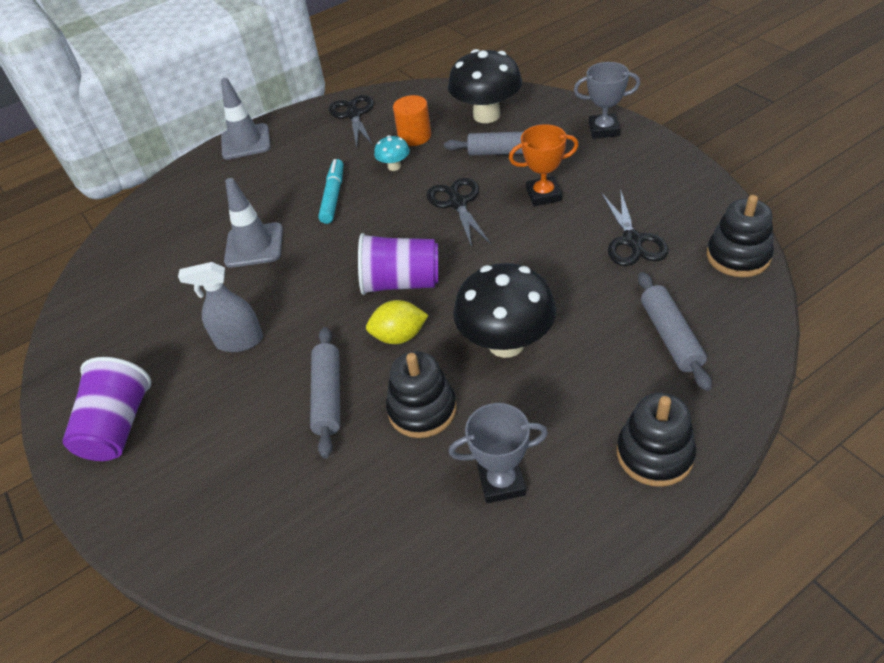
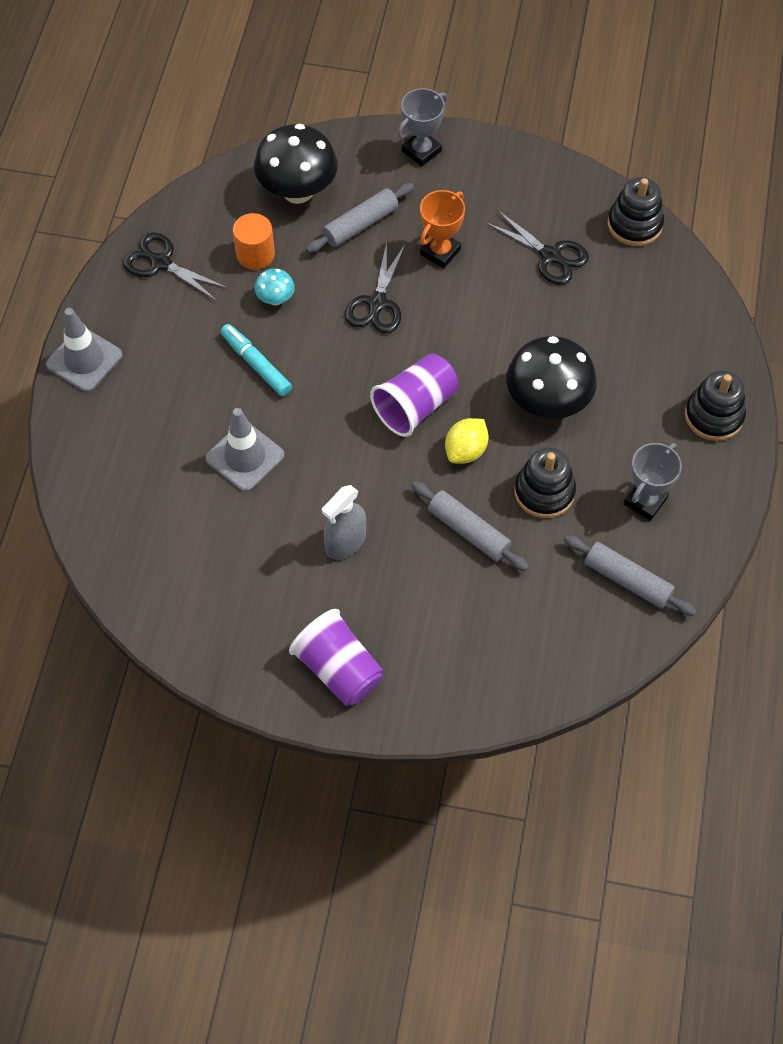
camera: 50 degrees left, 15 degrees up
black scissors [427,178,491,247] -> black scissors turned 105 degrees counterclockwise [345,242,405,333]
grey rolling pin [638,272,712,391] -> grey rolling pin moved to [564,535,696,616]

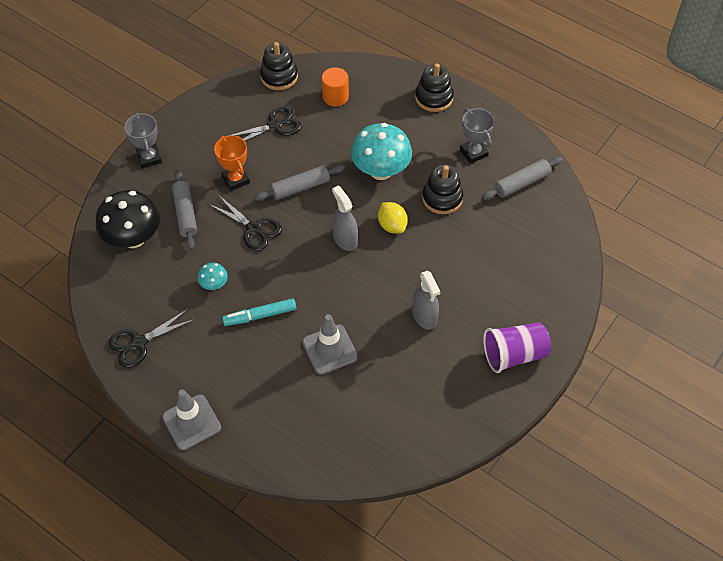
camera: 65 degrees left, 5 degrees down
orange cylinder [233,213,275,270] -> orange cylinder moved to [322,67,349,106]
purple cup [370,353,459,437] -> grey spray bottle [332,185,358,251]
grey rolling pin [411,481,529,571] -> grey rolling pin moved to [254,164,345,201]
black mushroom [506,336,597,419] -> turquoise mushroom [351,123,412,180]

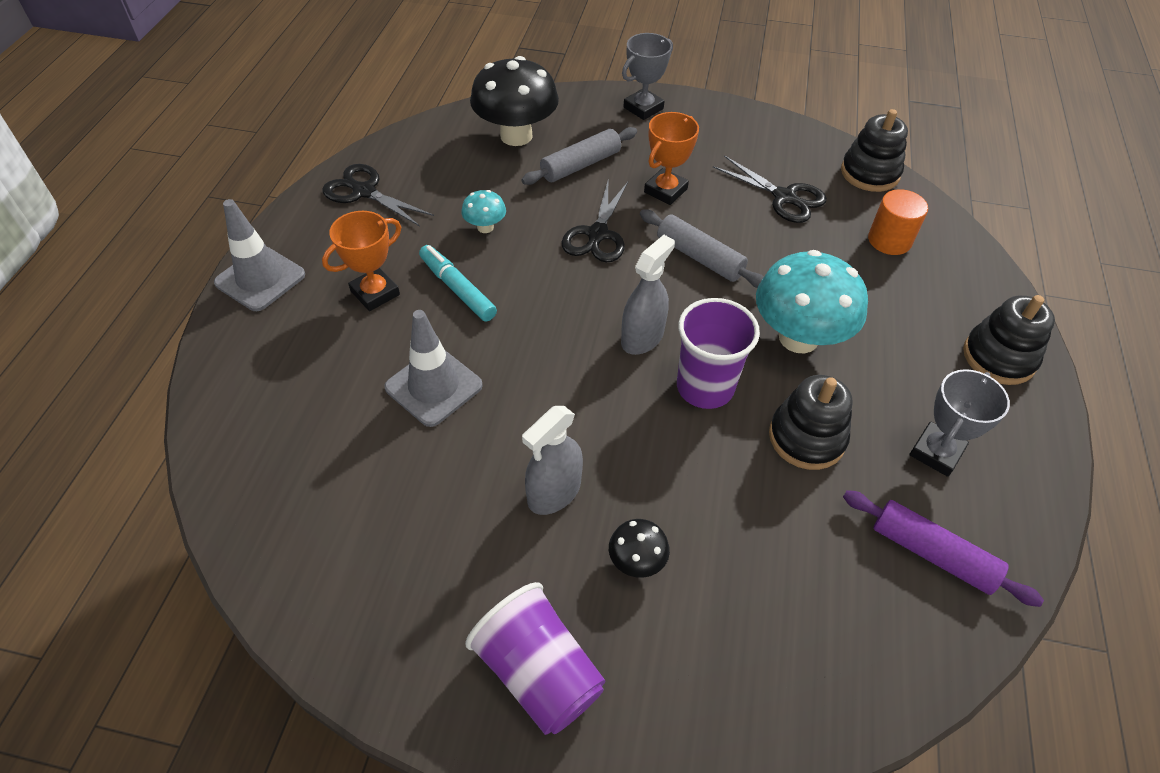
camera: 65 degrees right, 5 degrees down
yellow lemon [378,202,408,234] -> purple cup [677,298,760,409]
grey rolling pin [482,157,563,200] -> purple rolling pin [843,490,1044,607]
none -> orange trophy [322,211,401,311]
none -> black mushroom [609,519,670,578]

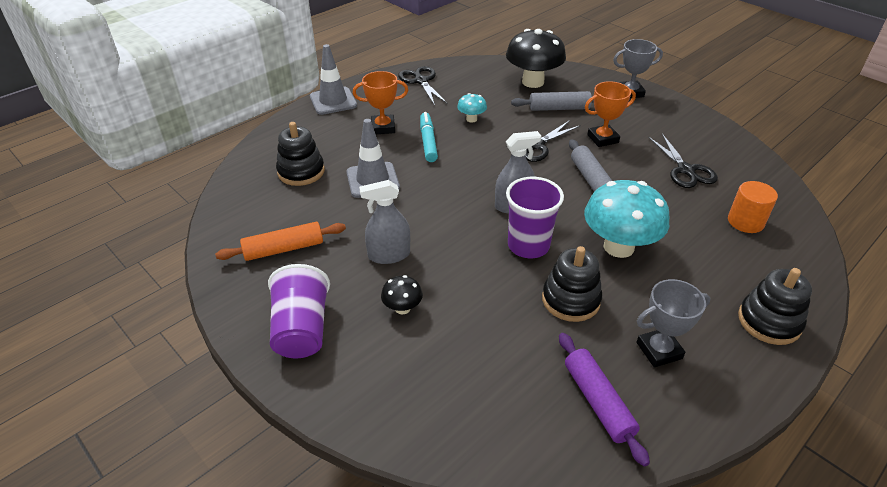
camera: 35 degrees right, 10 degrees down
black stacking toy [841,109,908,192] -> black stacking toy moved to [276,122,325,186]
none -> orange rolling pin [215,222,346,261]

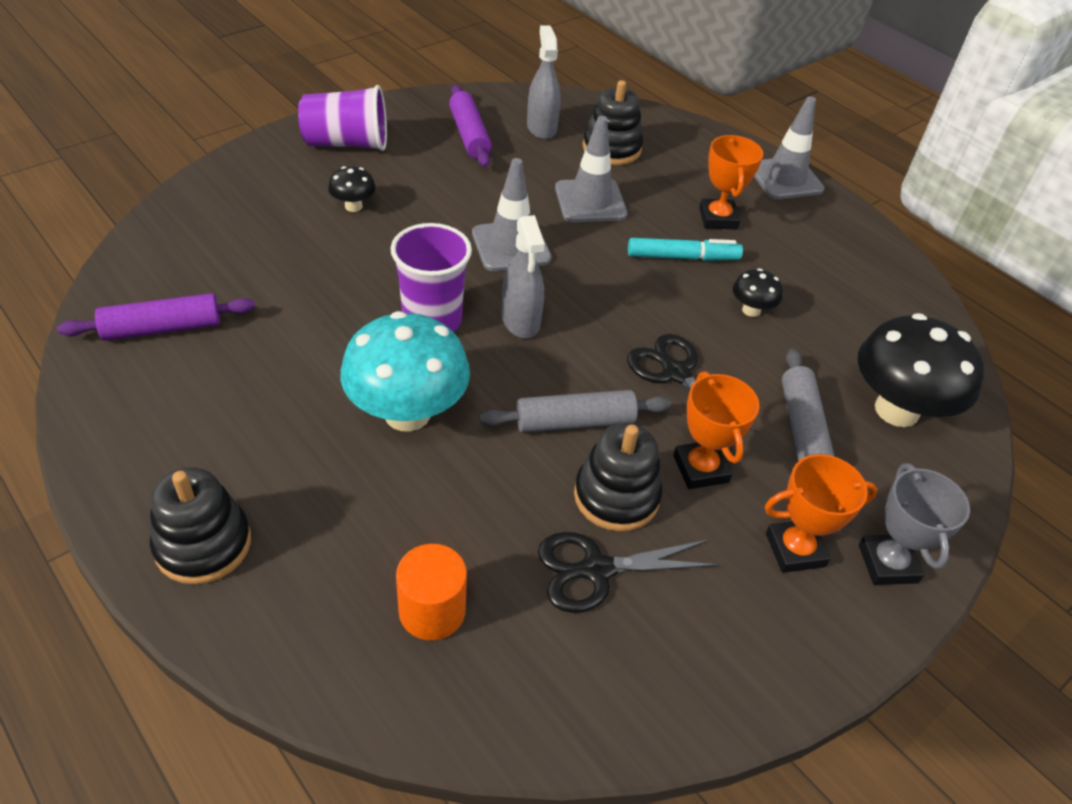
camera: 90 degrees right, 5 degrees up
orange rolling pin [215,222,346,261] -> purple rolling pin [449,85,492,167]
grey spray bottle [359,180,410,264] -> grey spray bottle moved to [527,25,561,140]
black scissors [398,66,448,106] -> none
turquoise mushroom [457,93,487,122] -> black mushroom [733,268,783,317]
black stacking toy [542,246,602,322] -> black stacking toy moved to [574,423,662,532]
grey trophy [636,279,711,368] -> none
none -> grey traffic cone [472,158,551,271]
none -> orange trophy [765,454,878,573]

